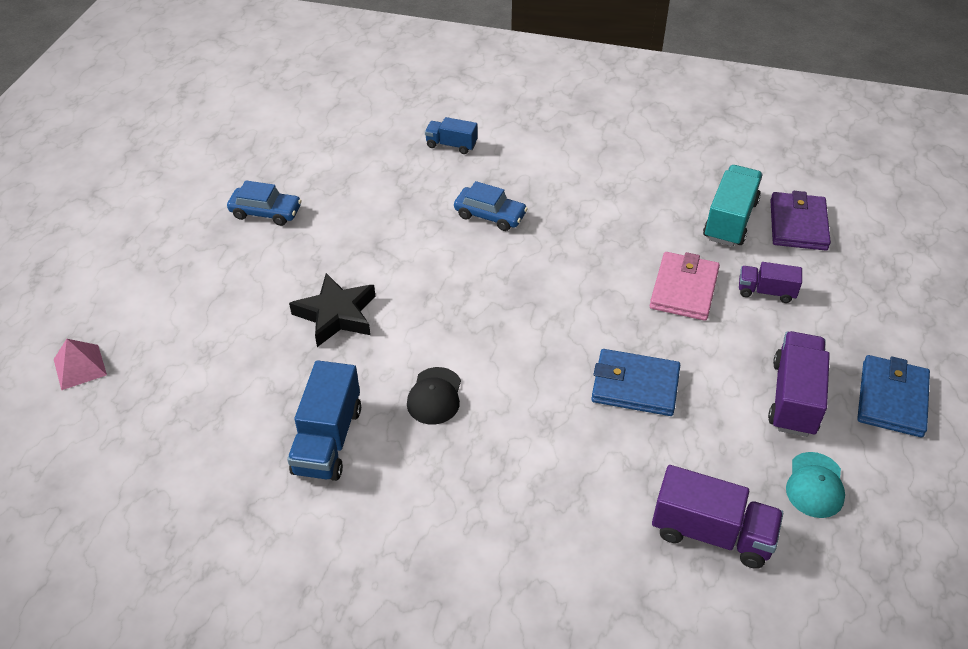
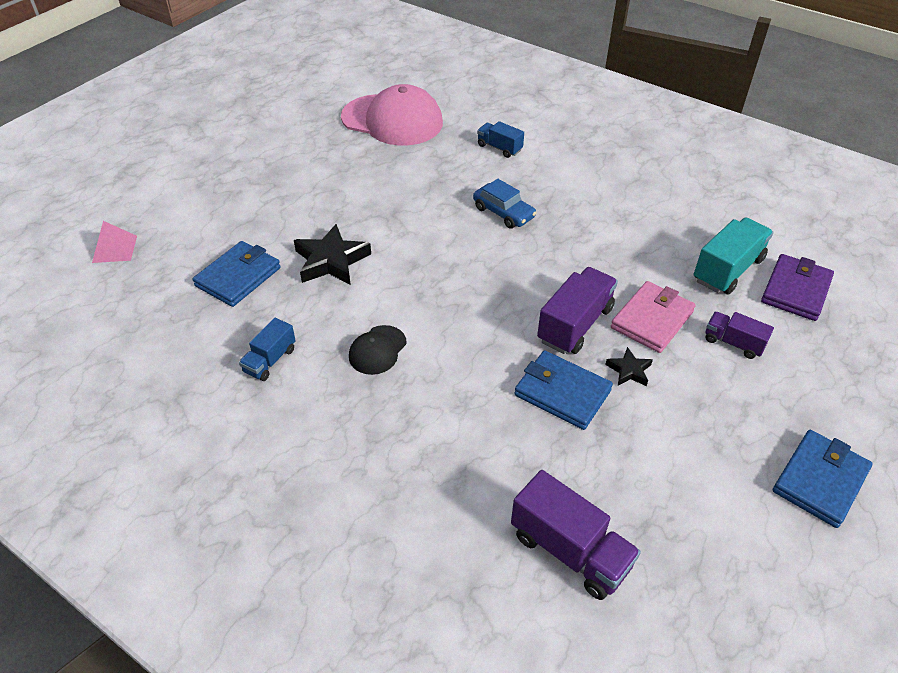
camera: 20 degrees right, 0 degrees up
blue car [227,181,302,226] -> none
blue truck [287,360,361,481] -> blue truck [239,318,296,381], size x0.60
purple truck [768,331,830,437] -> purple truck moved to [537,267,618,354]
turquoise cap [786,452,845,518] -> none
none -> blue wallet [193,241,281,307]
none -> pink cap [341,84,443,145]
none -> black star [605,347,653,386]

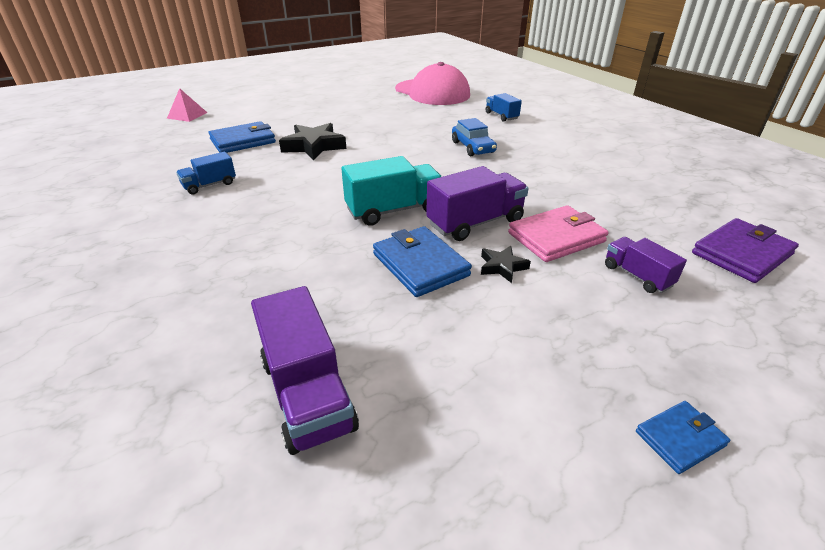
camera: 25 degrees right, 10 degrees down
black cap [349,325,407,375] -> none
turquoise truck [694,217,773,295] -> turquoise truck moved to [341,156,441,226]
blue wallet [773,430,873,528] -> blue wallet [636,401,730,474], size x0.56

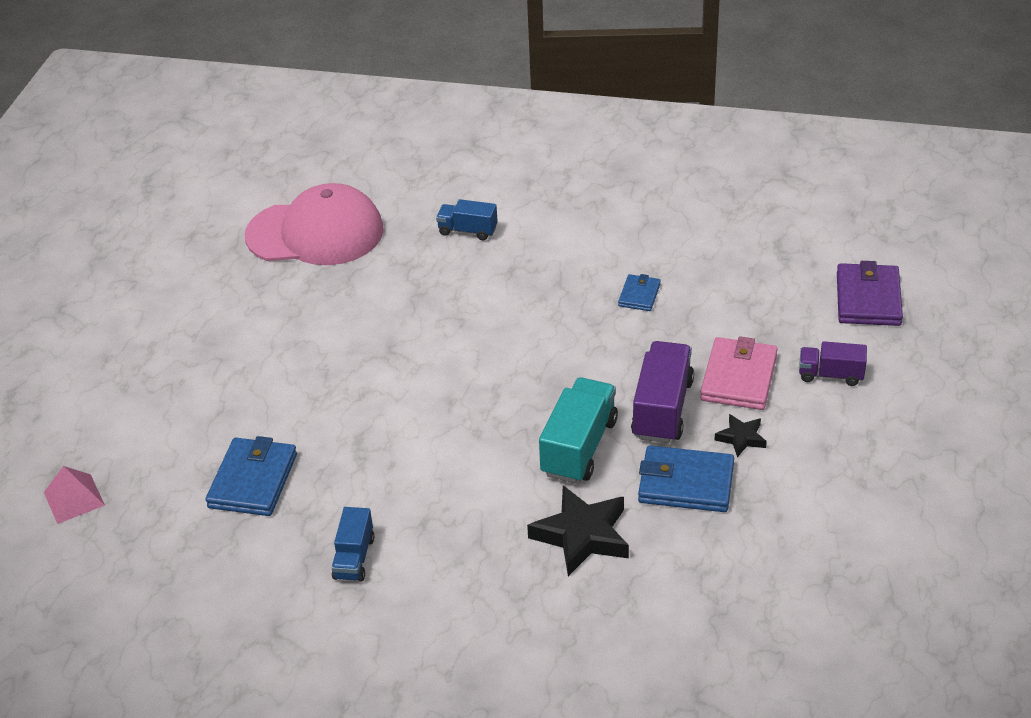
camera: 45 degrees left, 5 degrees up
purple truck [251,286,359,455] -> none
black star [279,123,346,161] -> black star moved to [527,485,629,576]
blue car [452,118,497,156] -> none
blue wallet [636,401,730,474] -> blue wallet moved to [618,274,661,311]

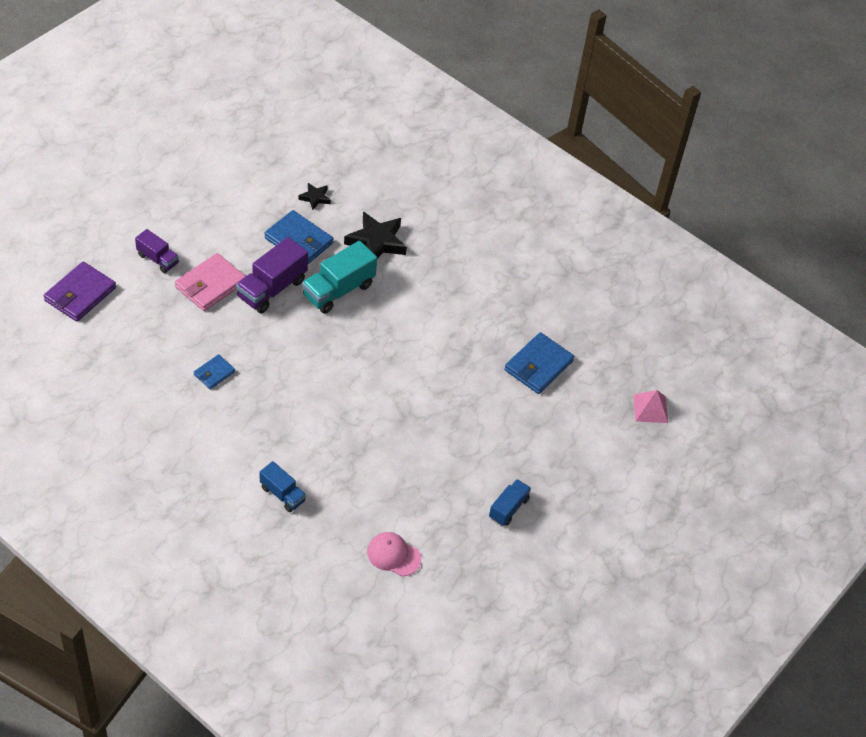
camera: 160 degrees left, 10 degrees up
pink cap [245,183,384,265] -> pink cap [367,532,421,576], size x0.47
blue truck [331,507,374,582] -> blue truck moved to [489,479,531,526]
black star [715,414,767,457] -> black star moved to [298,183,331,210]

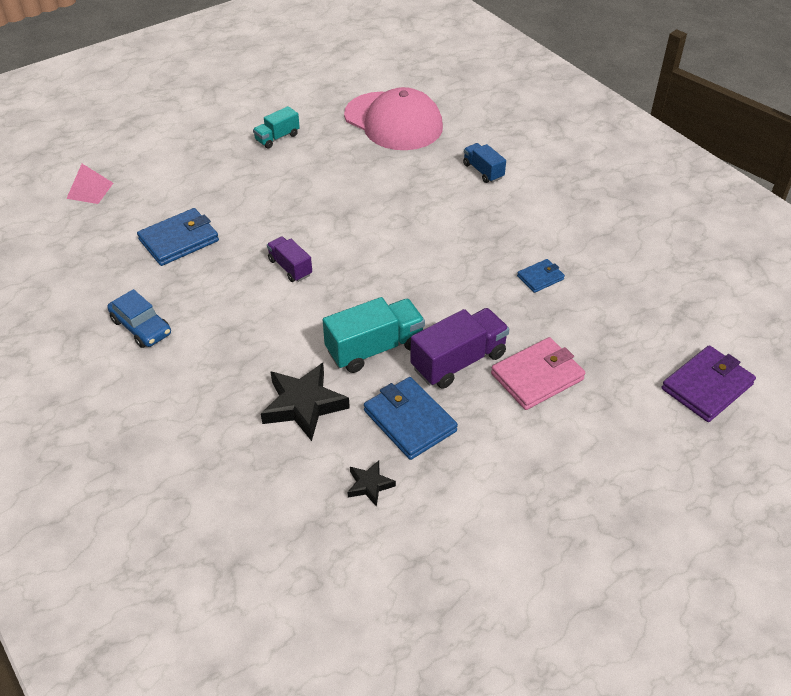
camera: 160 degrees left, 5 degrees down
purple truck [135,229,179,273] -> purple truck moved to [267,236,312,282]
pink cap [367,532,421,576] -> pink cap [344,87,443,150], size x2.14
blue truck [489,479,531,526] -> turquoise truck [253,106,300,149]
none -> blue car [107,289,171,348]

